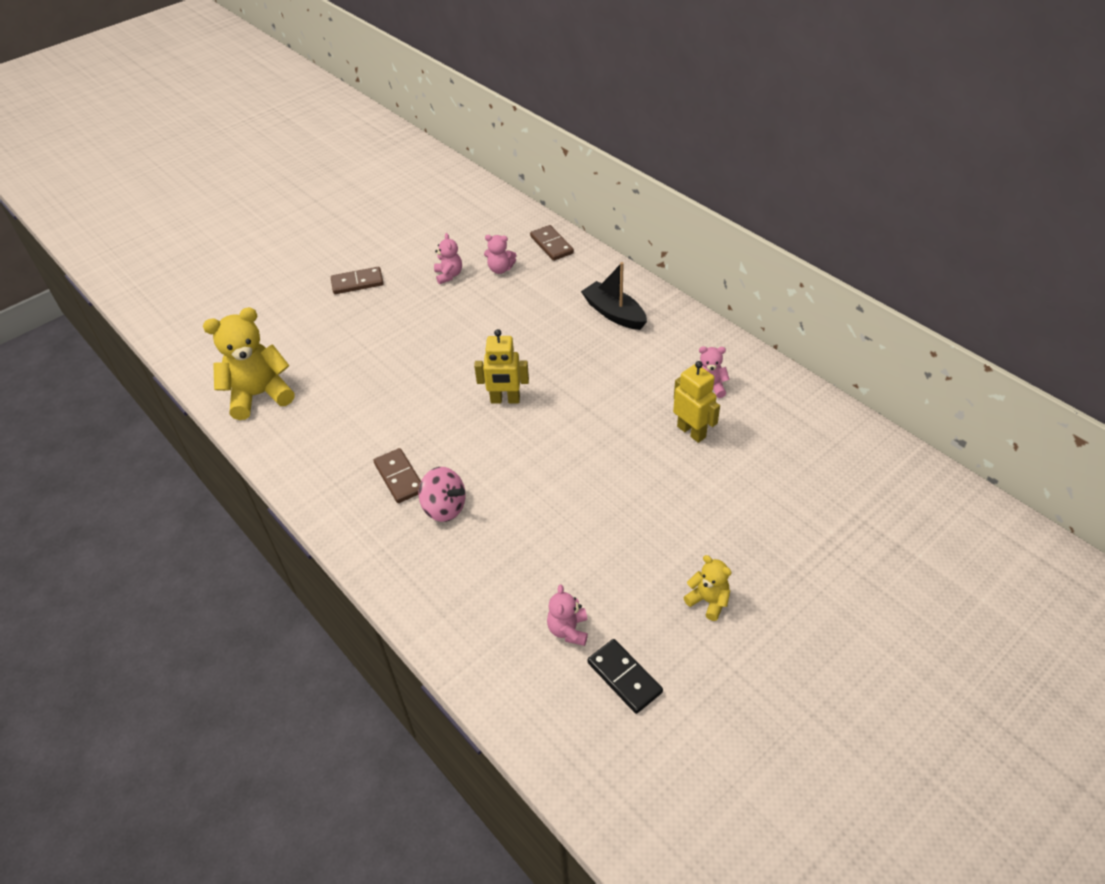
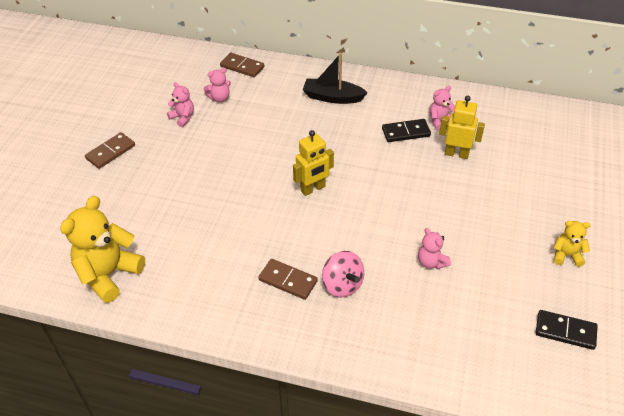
camera: 35 degrees left, 0 degrees up
pink spinning top [419,467,466,522] -> pink spinning top turned 60 degrees clockwise [322,251,364,297]
pink teddy bear [547,585,588,646] -> pink teddy bear moved to [418,228,451,269]
none -> black domino [382,119,431,142]

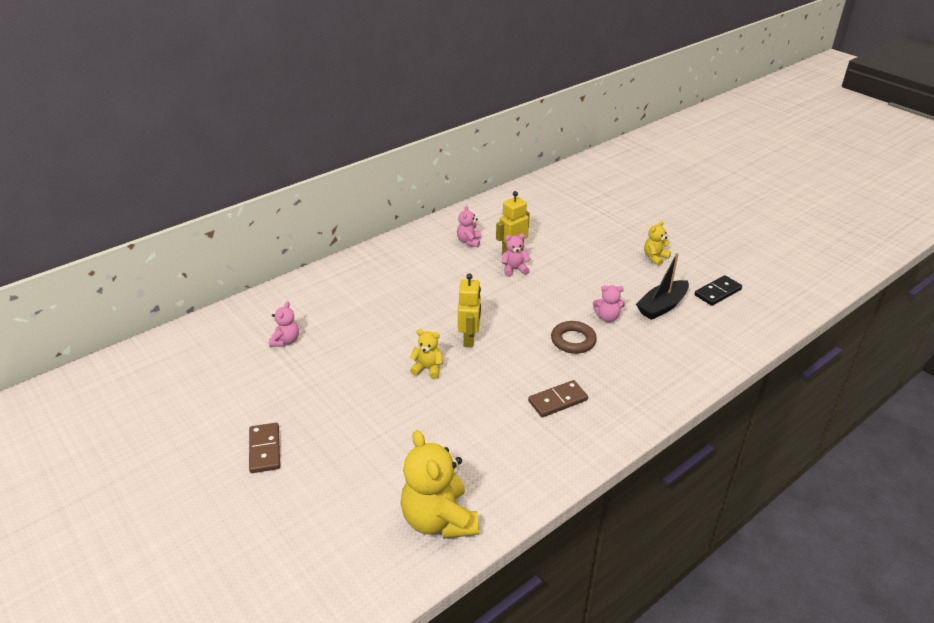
camera: 55 degrees left, 10 degrees down
pink teddy bear [167,82,194,127] -> pink teddy bear moved to [501,234,530,277]
brown domino [220,53,264,77] -> none
black boat [303,53,368,104] -> black boat moved to [636,253,689,320]
pink spinning top [322,251,364,297] -> none
black domino [382,119,431,142] -> none
none -> yellow teddy bear [409,329,443,379]
none -> brown ring [551,321,597,354]

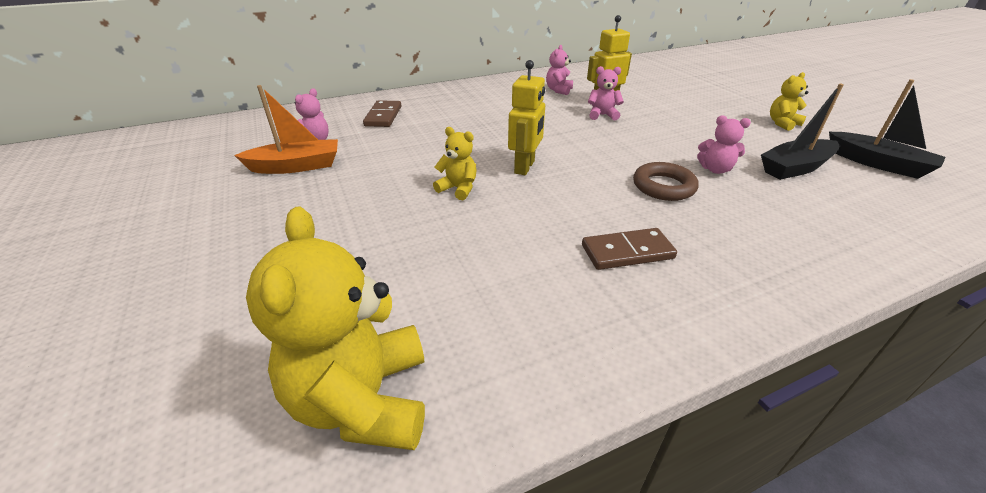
camera: 15 degrees right, 0 degrees up
brown domino [249,423,280,473] -> brown domino moved to [363,100,401,127]
black domino [694,275,742,306] -> black boat [829,79,946,179]
none -> orange boat [234,85,338,174]

